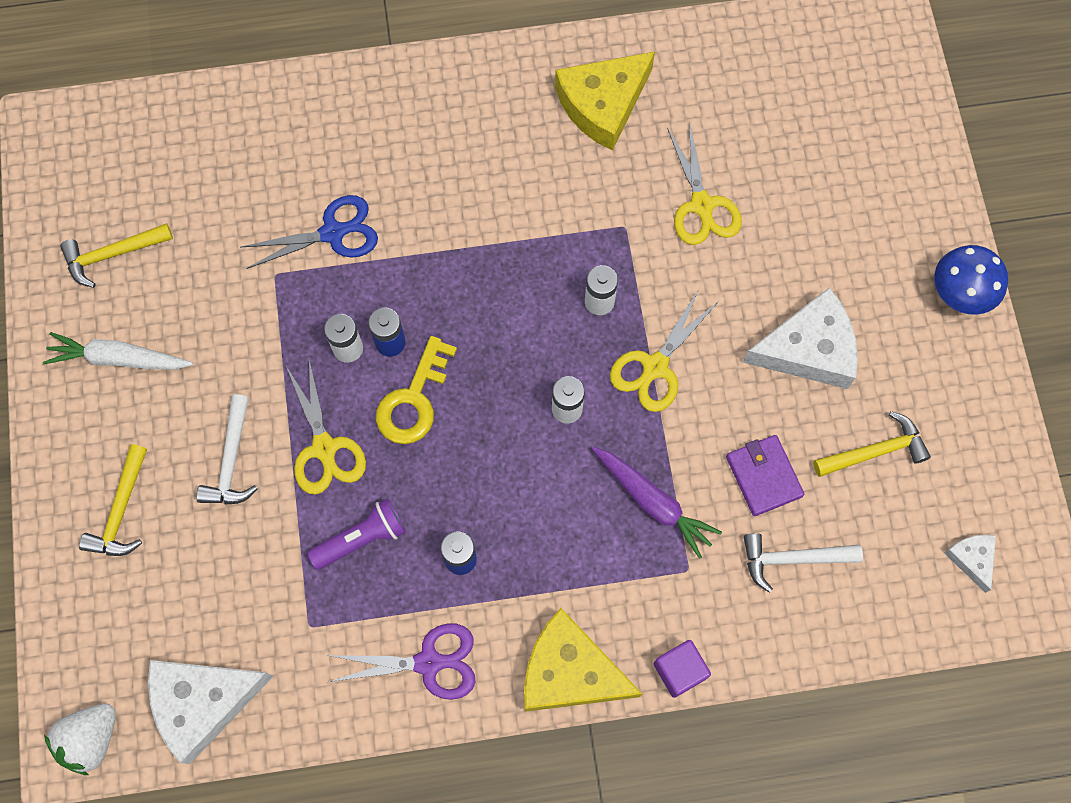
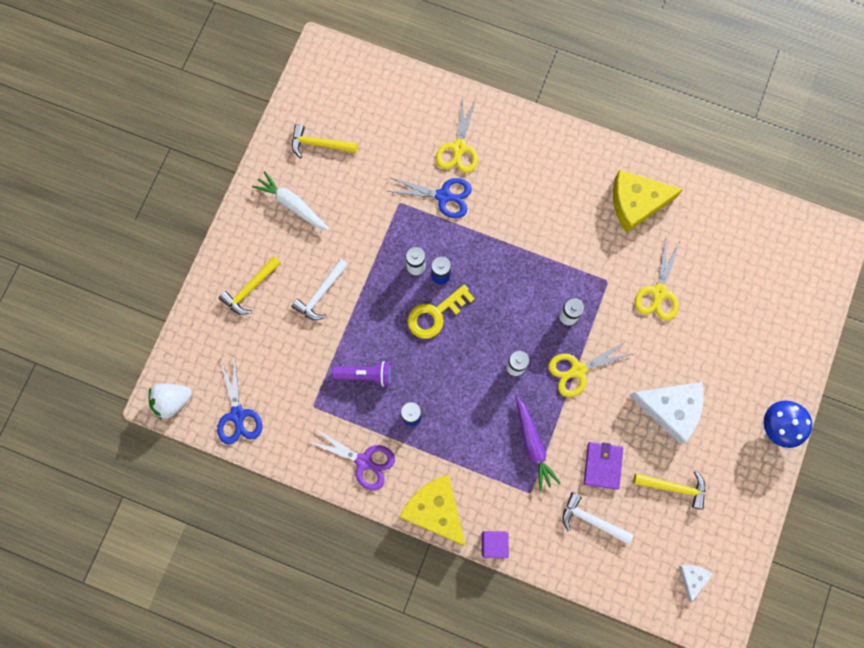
camera: 30 degrees right, 5 degrees up
white cheese [148,660,273,764] -> blue scissors [217,356,262,445]
yellow scissors [286,359,366,494] -> yellow scissors moved to [436,97,478,173]

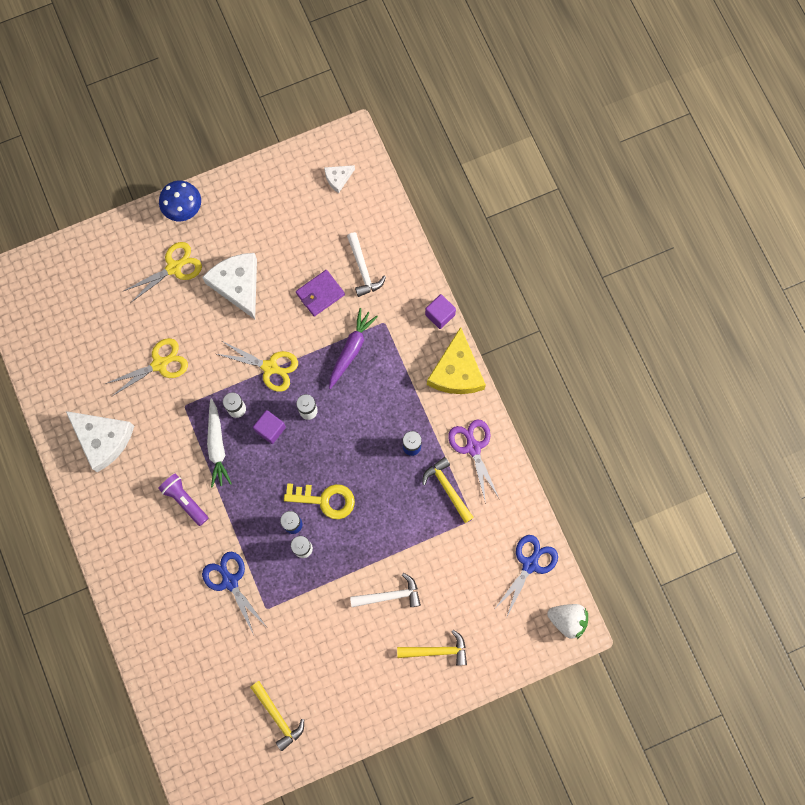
camera: 135 degrees left, 0 degrees up
white carrot [252,171,329,230] -> white carrot moved to [207,399,232,488]
purple flashlight [332,361,392,387] -> purple flashlight moved to [158,473,209,526]
yellow scissors [436,97,478,173] -> yellow scissors moved to [122,242,202,303]
yellow cheese [613,170,683,233] -> white cheese [66,411,134,472]
yellow hammer [633,471,705,510] -> yellow hammer moved to [422,457,474,523]
none -> purple cube [253,410,286,444]

